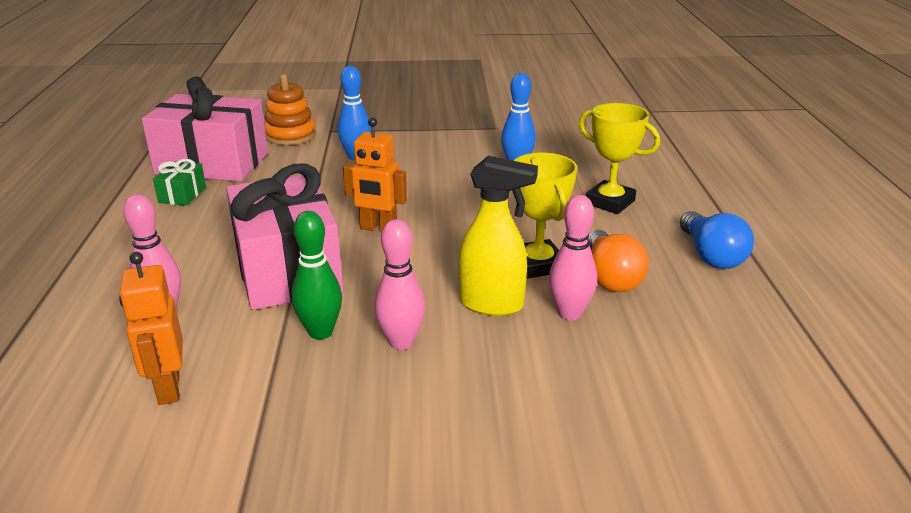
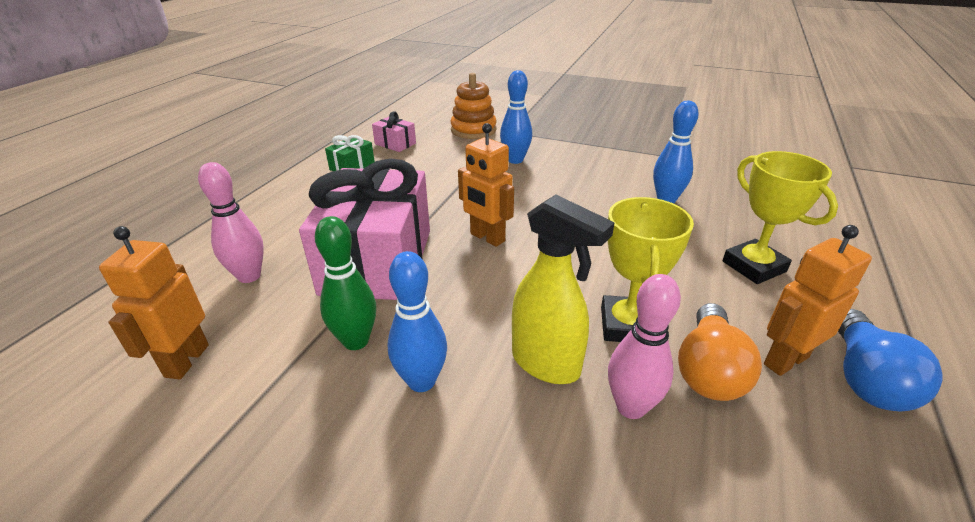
camera: 25 degrees right, 5 degrees up
pink gift [142,76,268,182] -> pink gift [372,111,416,152], size x0.42
pink bowling pin [374,219,425,350] -> blue bowling pin [387,251,447,392]
none -> orange robot [764,225,872,376]

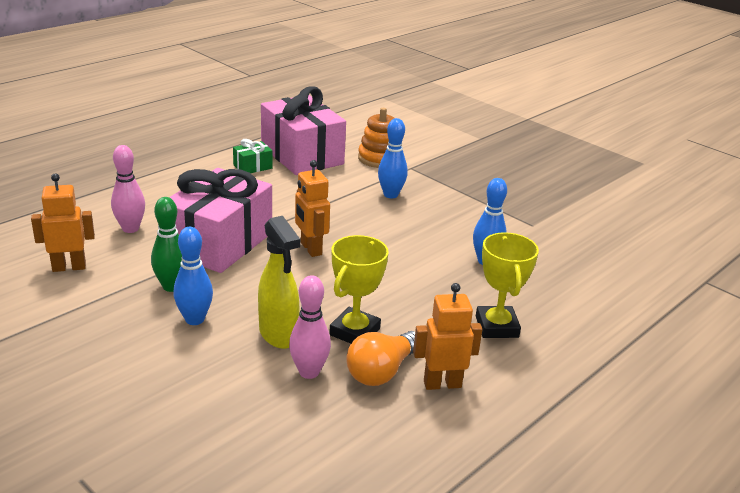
camera: 20 degrees right, 5 degrees down
orange robot [99,226,209,380] -> orange robot turned 45 degrees clockwise [31,173,95,272]
pink gift [372,111,416,152] -> pink gift [261,87,346,175], size x2.39
blue light bulb [838,309,942,411] -> none

